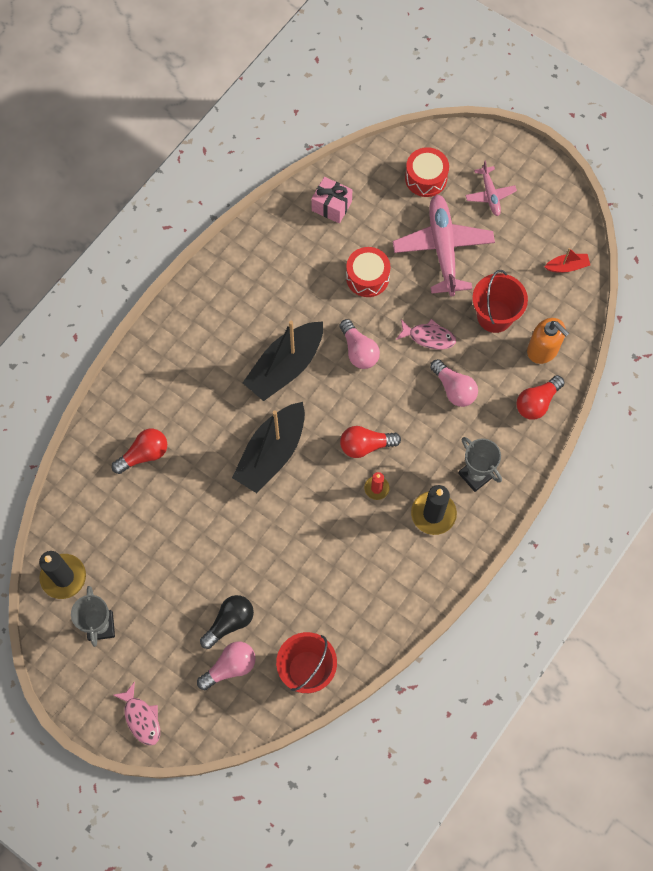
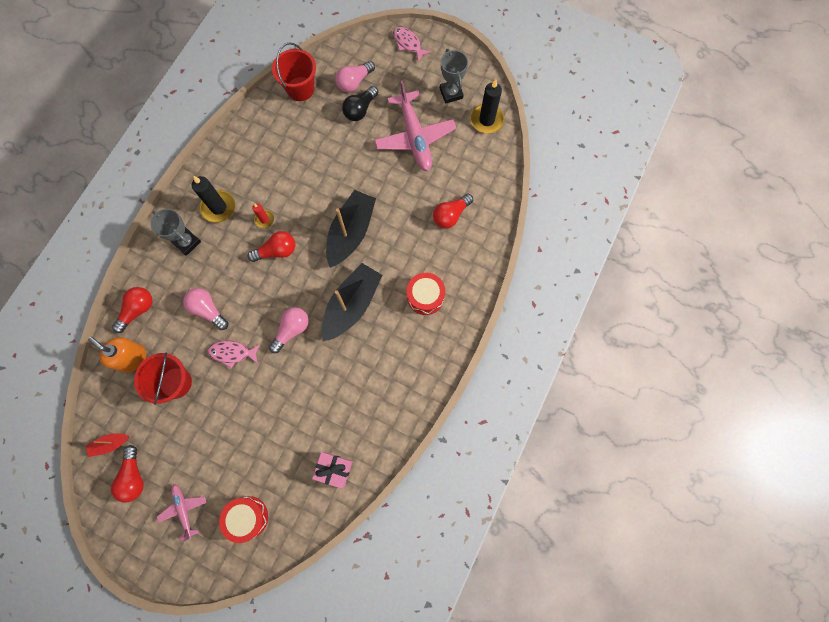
camera: 170 degrees right, 5 degrees up
pink light bulb [340,319,380,369] -> pink light bulb turned 75 degrees clockwise [269,307,309,353]
red drum [346,247,391,297] -> red drum moved to [407,273,445,315]
pink plane [393,194,495,296] -> pink plane moved to [374,80,456,171]
none -> red light bulb [111,445,144,503]

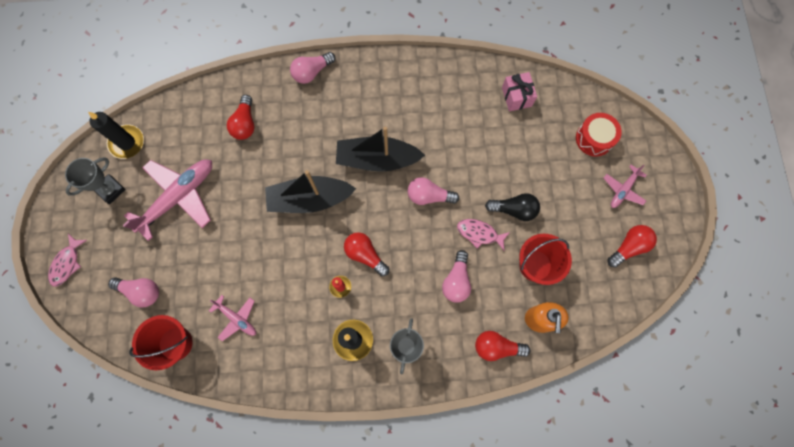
camera: 120 degrees left, 0 degrees up
red boat [86,433,129,457] -> none
pink fish [208,341,261,368] -> pink fish turned 135 degrees clockwise [457,219,510,251]
black light bulb [342,86,378,121] -> black light bulb moved to [485,193,540,221]
red drum [407,273,445,315] -> none
red light bulb [433,194,473,229] -> red light bulb turned 75 degrees clockwise [227,95,255,140]
none -> pink plane [209,295,256,341]
none -> pink light bulb [290,52,336,84]

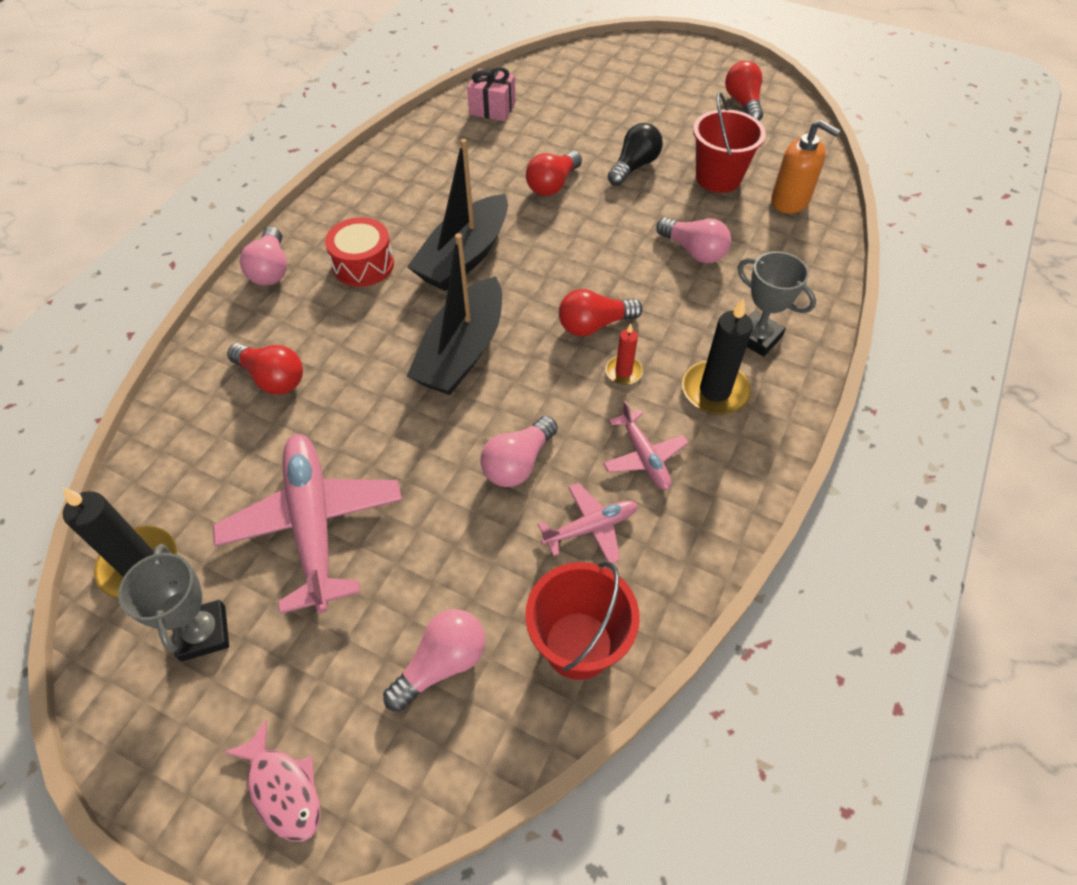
camera: 60 degrees left, 20 degrees down
pink light bulb [408,177,459,205] -> pink light bulb moved to [480,416,558,487]
pink fish [457,219,510,251] -> none
red light bulb [475,331,530,361] -> red light bulb moved to [526,151,582,196]
red drum [576,113,622,157] -> red drum moved to [325,217,394,287]
pink plane [604,165,647,208] -> pink plane moved to [603,401,688,490]

